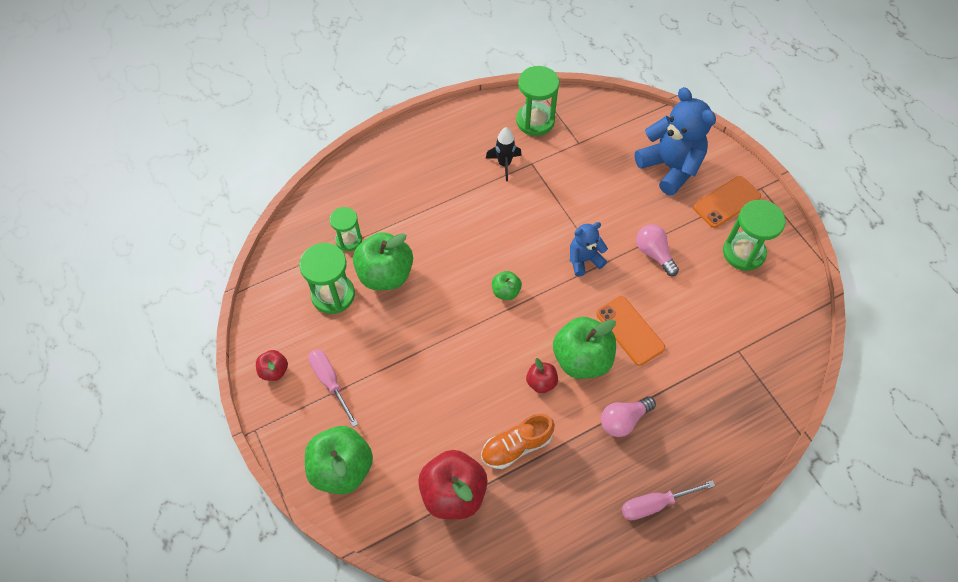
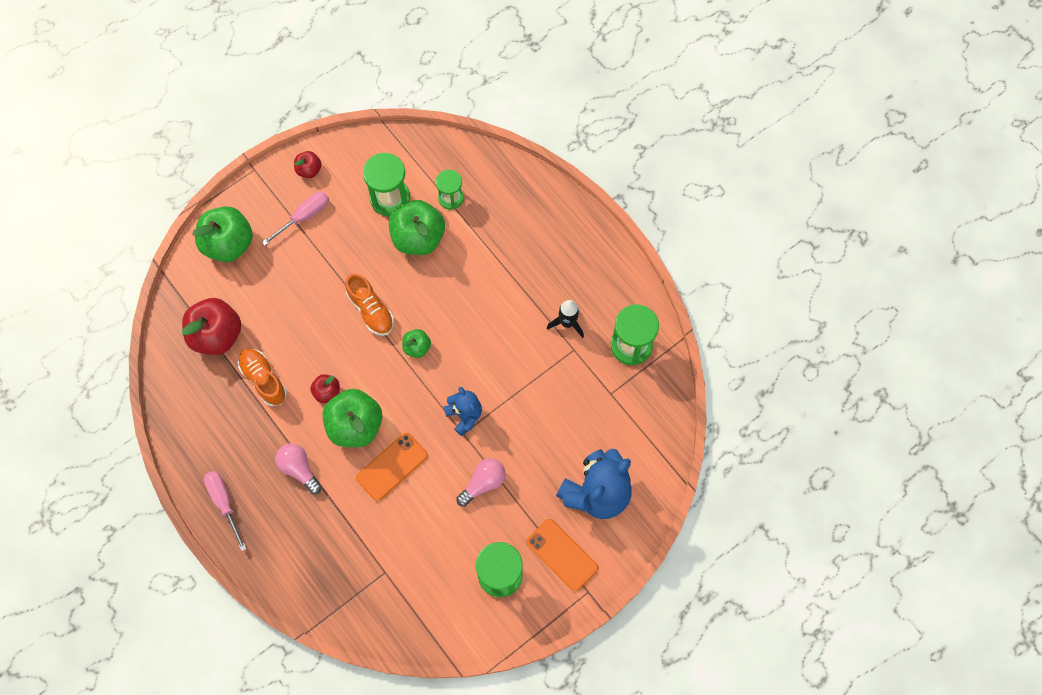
camera: 80 degrees right, 10 degrees up
none -> orange shoe [345,273,394,336]

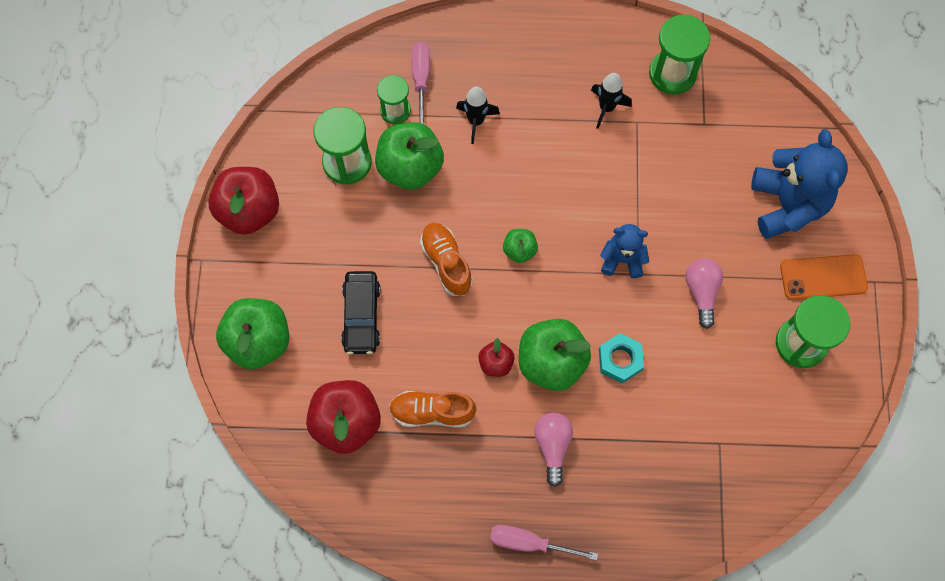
camera: 50 degrees left, 0 degrees up
pink screwdriver [262,191,329,246] -> pink screwdriver moved to [411,42,430,125]
pink light bulb [275,443,322,494] -> pink light bulb turned 90 degrees clockwise [534,412,573,487]
red apple [294,151,322,178] -> red apple [208,167,279,235], size x1.99
orange shoe [345,273,394,336] -> orange shoe turned 120 degrees counterclockwise [420,223,473,296]
orange phone [356,433,428,501] -> turquoise nut [599,333,644,384]
none -> black car [341,271,381,355]
none -> black rocket [456,87,500,144]

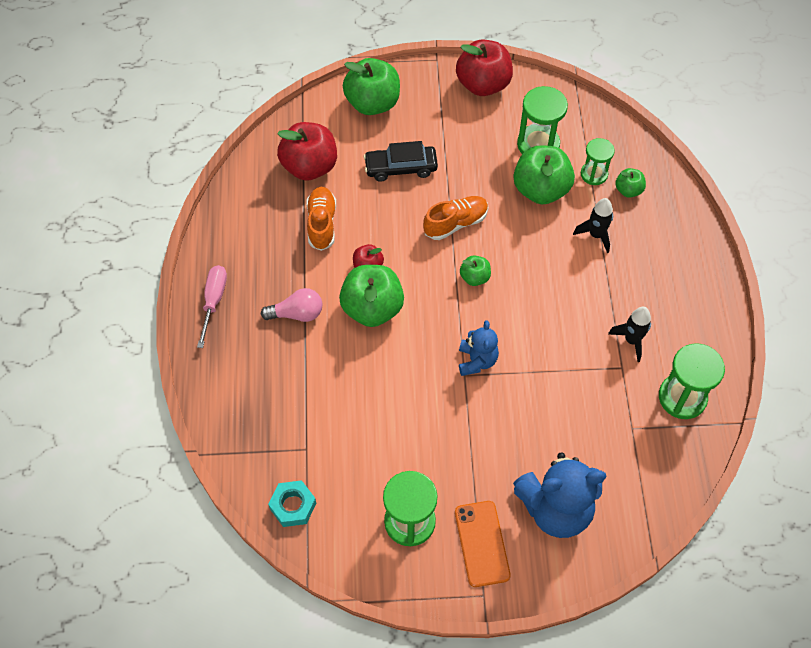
camera: 85 degrees right, 10 degrees down
pink screwdriver [411,42,430,125] -> green apple [615,168,646,198]
turquoise nut [599,333,644,384] -> turquoise nut moved to [268,480,316,527]
pink light bulb [686,258,723,329] -> none

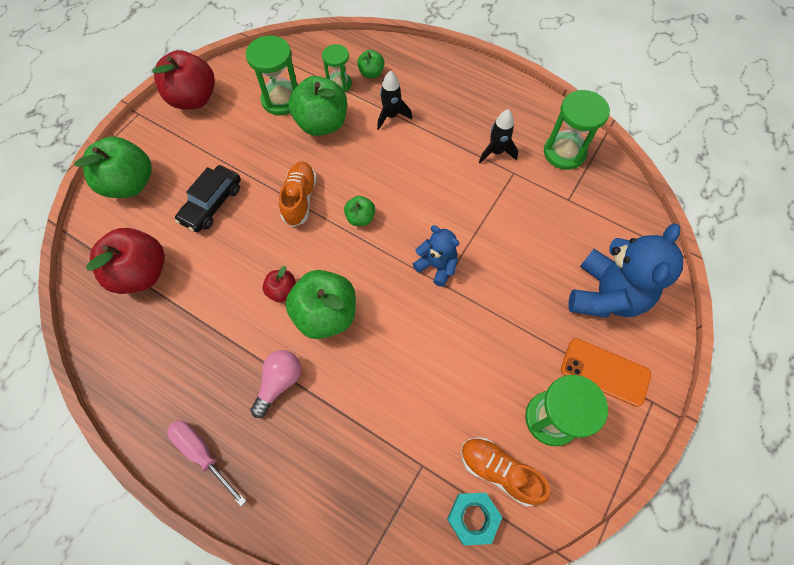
camera: 55 degrees left, 5 degrees up
orange shoe [306,187,336,251] -> orange shoe moved to [461,437,551,506]

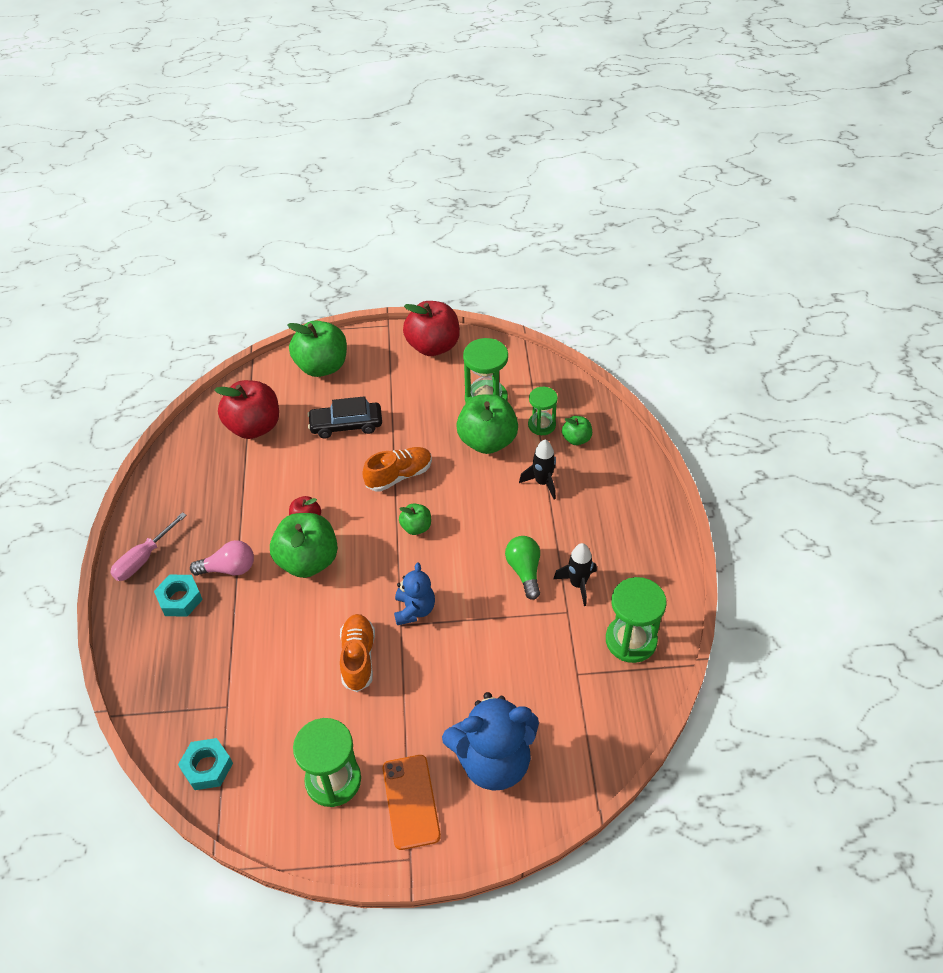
camera: 55 degrees right, 15 degrees down
pink screwdriver [167,420,246,506] -> pink screwdriver turned 150 degrees counterclockwise [110,512,187,581]
orange shoe [461,437,551,506] -> orange shoe moved to [340,614,375,692]
none -> turquoise nut [154,575,203,616]
none -> green light bulb [505,536,540,600]

